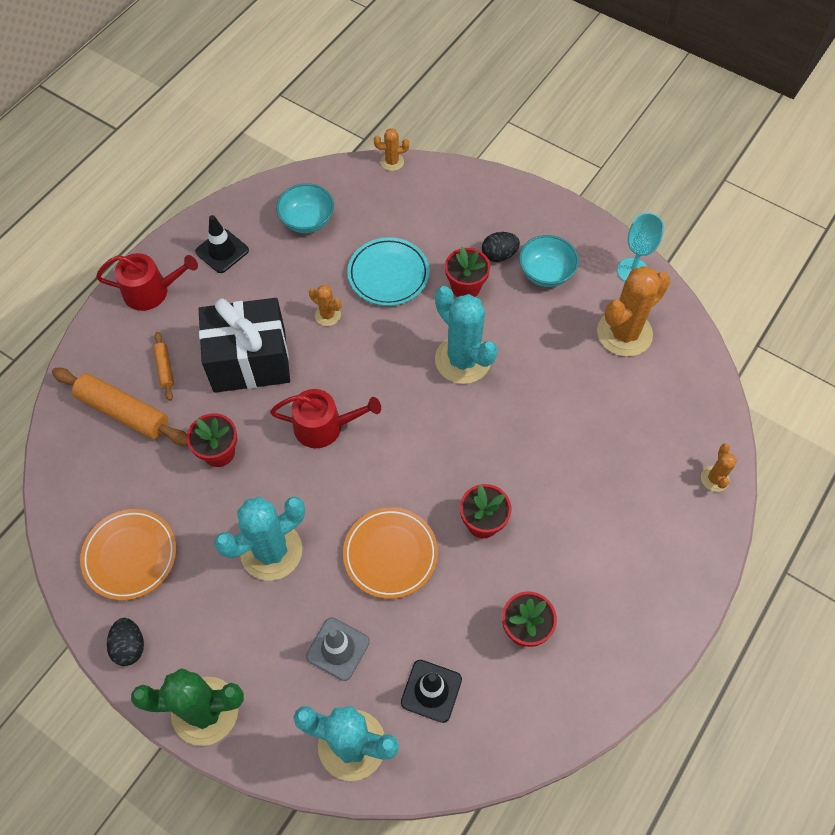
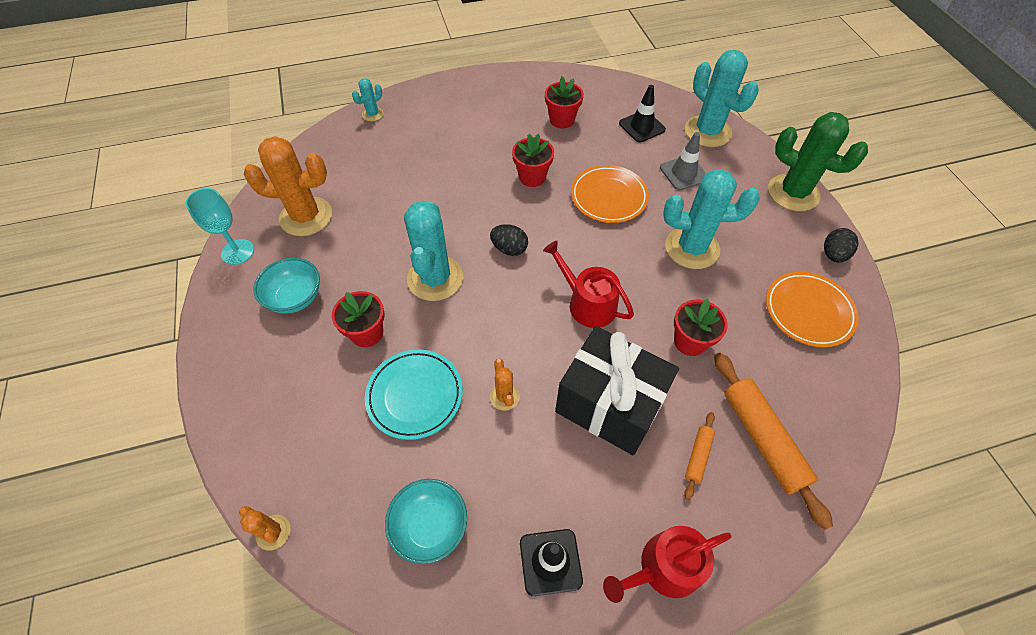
camera: 140 degrees left, 5 degrees down
red watering can [96,253,198,311] -> red watering can turned 60 degrees counterclockwise [603,526,731,603]
black egg [482,232,520,262] -> black egg moved to [490,224,528,256]
orange cactus [701,443,737,492] -> turquoise cactus [352,78,384,121]

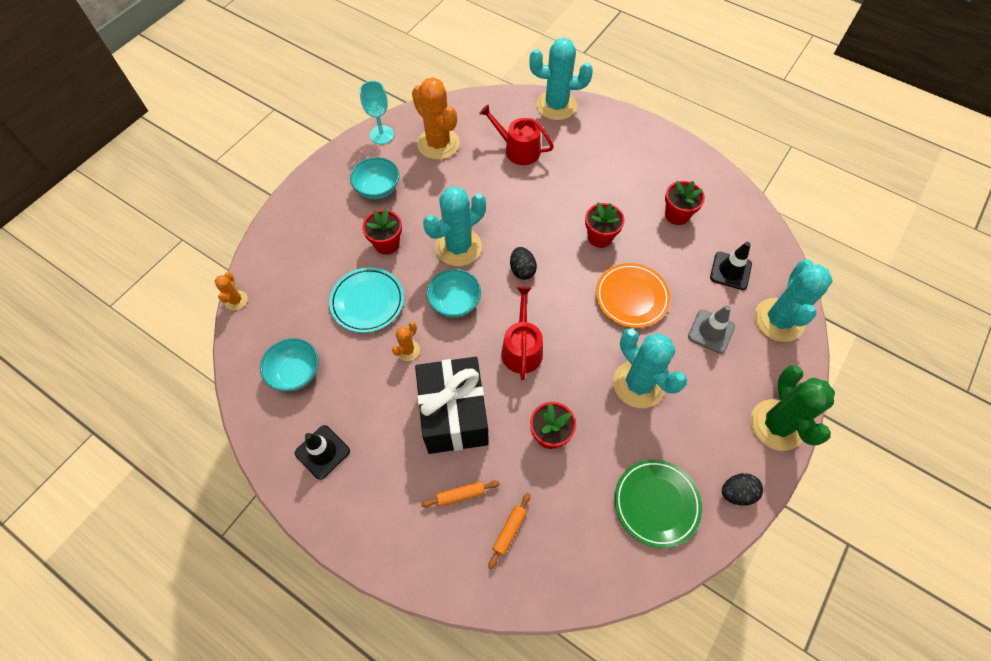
camera: 50 degrees right, 5 degrees up
turquoise cactus [352,78,384,121] -> turquoise cactus [529,38,593,120], size x2.11
red watering can [603,526,731,603] -> red watering can moved to [479,104,554,165]
orange rolling pin [714,353,833,530] -> orange rolling pin [488,493,530,569], size x0.50
orange plate [766,272,859,347] -> green plate [614,459,702,548]
none -> turquoise bowl [426,269,481,318]

